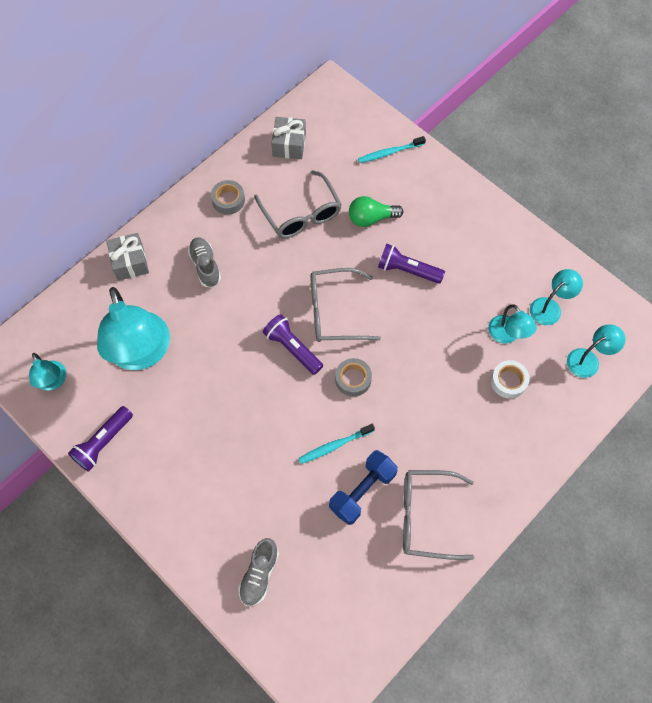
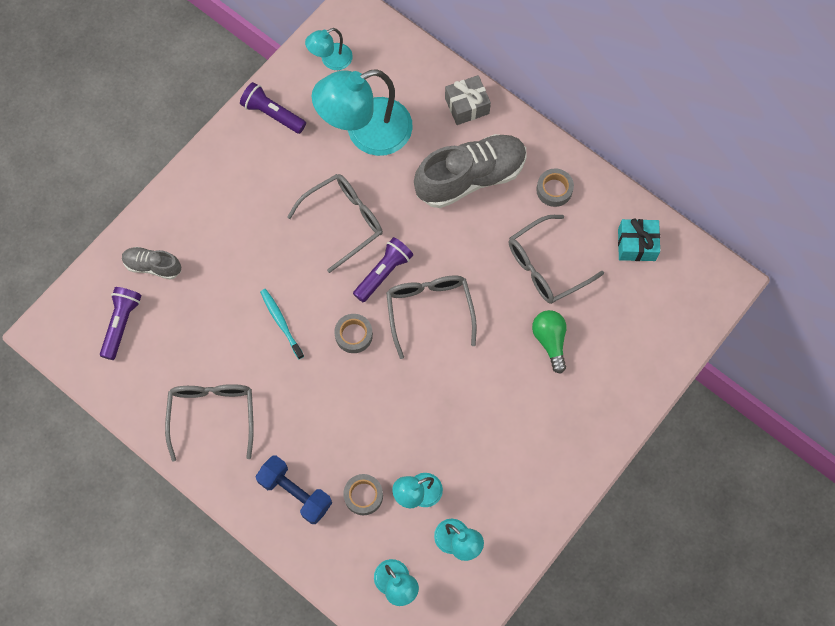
camera: 85 degrees right, 5 degrees up
grey shoe [188,237,221,287] -> grey shoe [414,134,527,208], size x1.98
grey gift [271,117,306,159] -> turquoise gift [618,219,660,261]
blue dumbbell [329,450,398,525] -> blue dumbbell moved to [256,455,332,524]
turquoise toothbrush [358,136,426,163] -> none
purple flashlight [378,244,445,284] -> purple flashlight moved to [100,287,142,360]
white tape [491,360,530,399] -> grey tape [343,474,383,515]
none -> grey glasses [287,174,383,273]

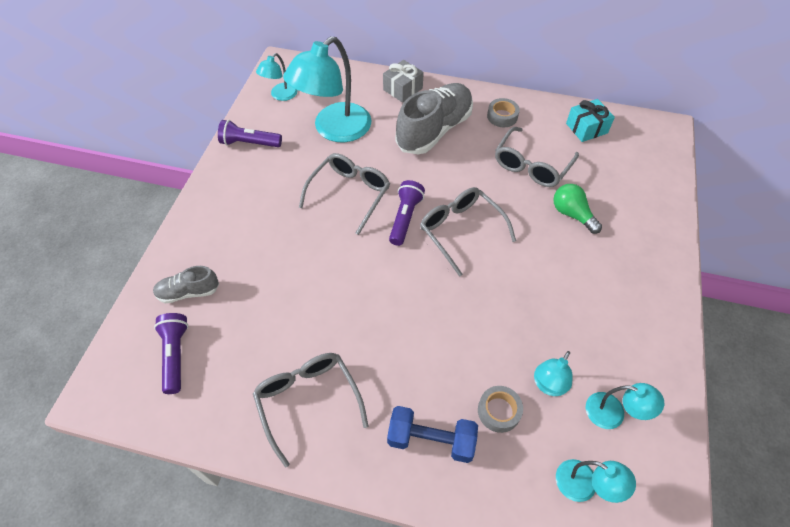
camera: 25 degrees left, 15 degrees down
turquoise toothbrush [260,289,304,359] -> none
grey tape [334,314,373,353] -> none

